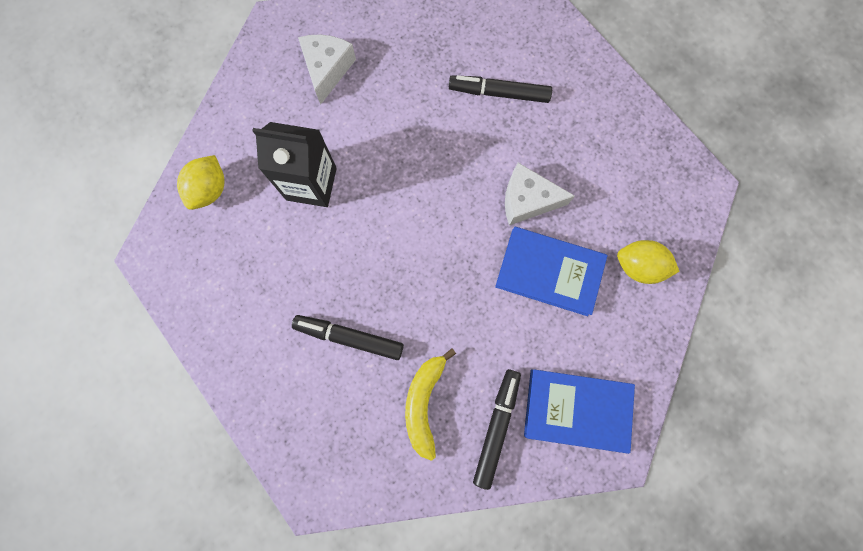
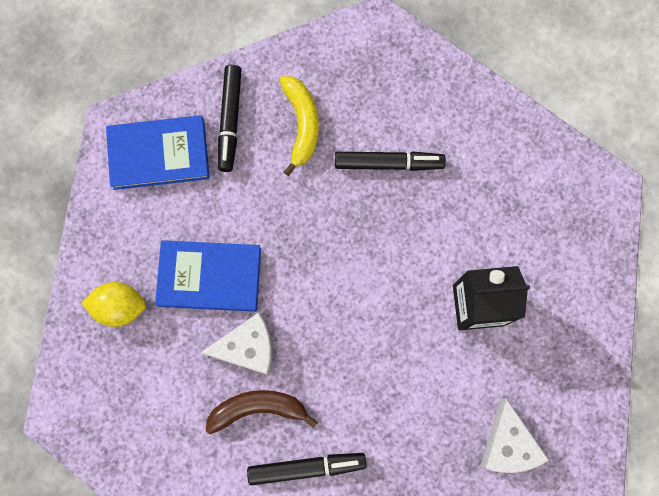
camera: 165 degrees right, 0 degrees up
yellow lemon [177,155,225,210] -> none
none -> brown banana [206,390,318,434]

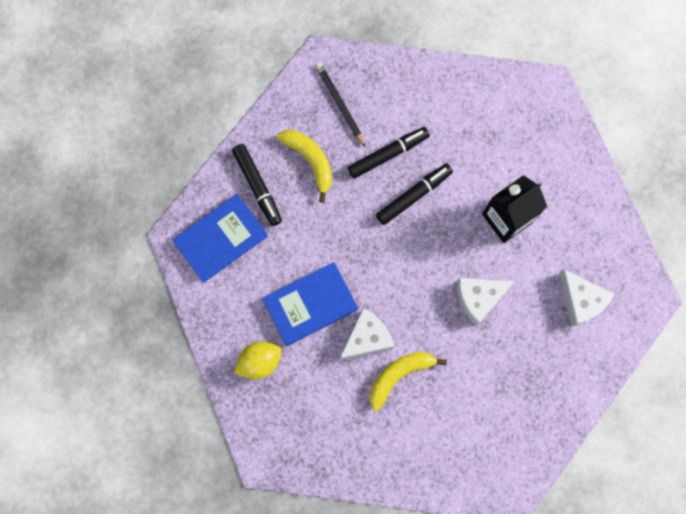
camera: 30 degrees left, 0 degrees up
brown banana [206,390,318,434] -> yellow banana [370,352,447,411]
black marker [247,453,366,485] -> black marker moved to [376,163,453,225]
none -> black pencil [315,62,365,147]
none -> white cheese [457,278,515,325]

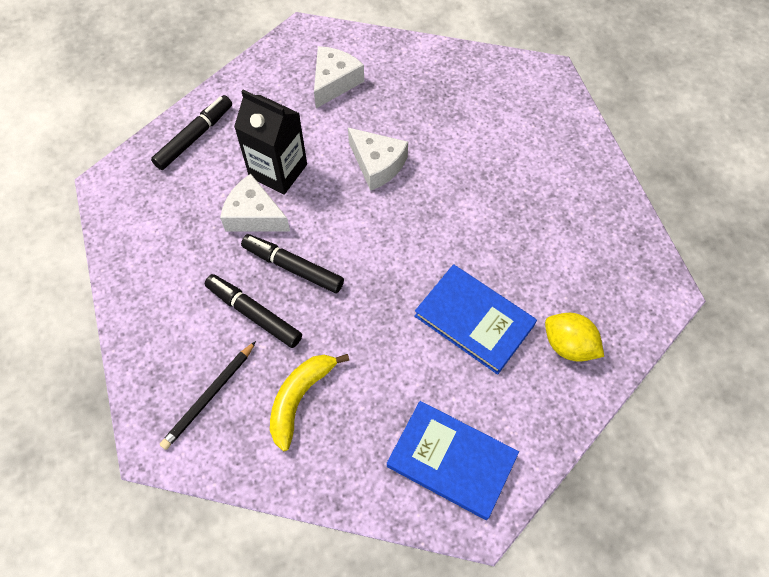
camera: 115 degrees left, 15 degrees down
black marker [232,144,282,226] -> black marker moved to [151,95,232,170]
white cheese [339,308,394,360] -> white cheese moved to [220,174,290,232]
yellow banana [370,352,447,411] -> none

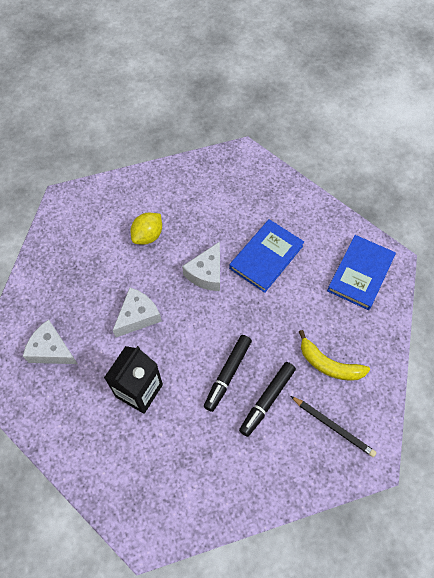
camera: 90 degrees left, 0 degrees up
black marker [151,95,232,170] -> none
white cheese [220,174,290,232] -> white cheese moved to [182,241,220,291]
yellow lemon [545,313,604,362] -> yellow lemon moved to [131,213,162,245]

